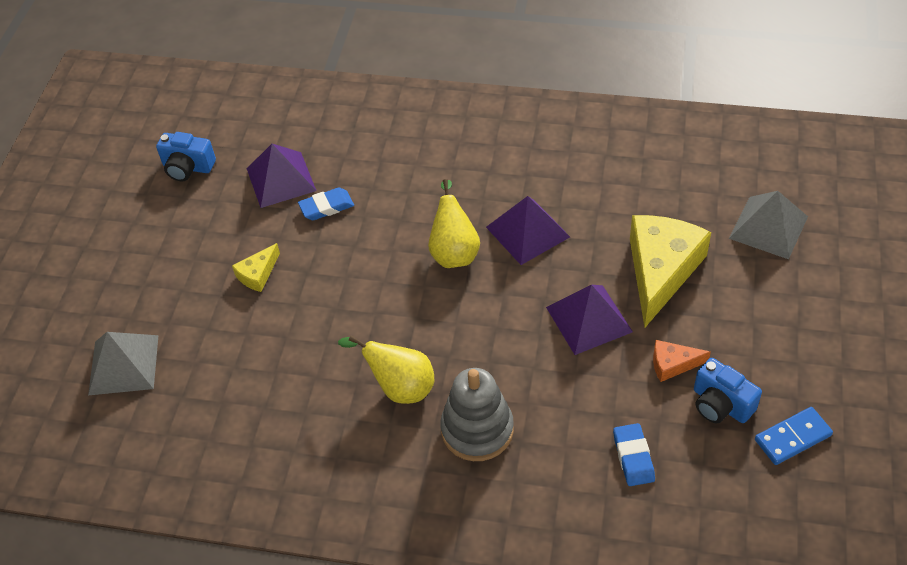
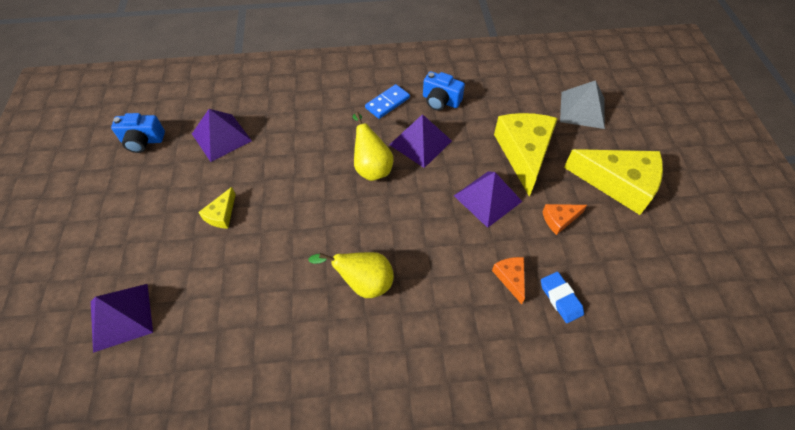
camera: 20 degrees left, 5 degrees up
grey pyramid [88,332,159,395] -> purple pyramid [91,284,153,353]
blue eraser [298,188,354,220] -> none
grey stacking toy [440,368,514,461] -> none
blue camera [694,358,762,423] -> blue camera moved to [423,71,465,111]
blue domino [755,407,833,465] -> blue domino moved to [365,84,410,119]
none -> orange cheese [492,257,525,304]
none -> yellow cheese [564,149,663,215]

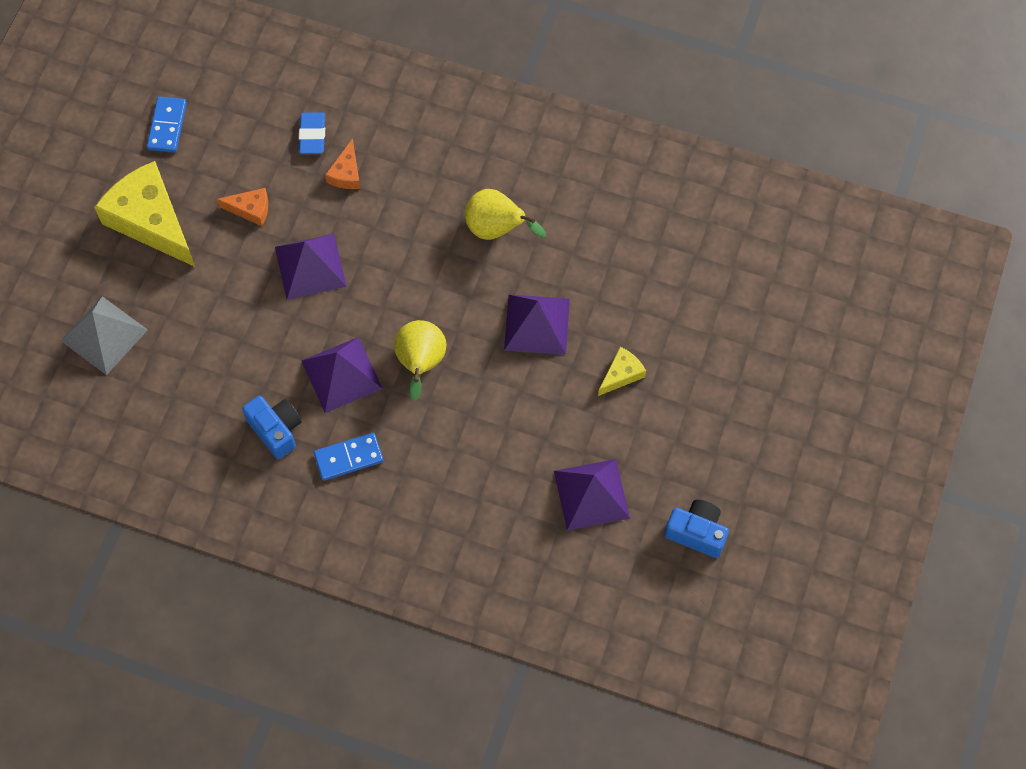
camera: 155 degrees left, 10 degrees up
purple pyramid [91,284,153,353] -> purple pyramid moved to [504,295,570,355]
yellow cheese [494,113,558,197] -> none
none -> blue domino [147,96,187,153]

